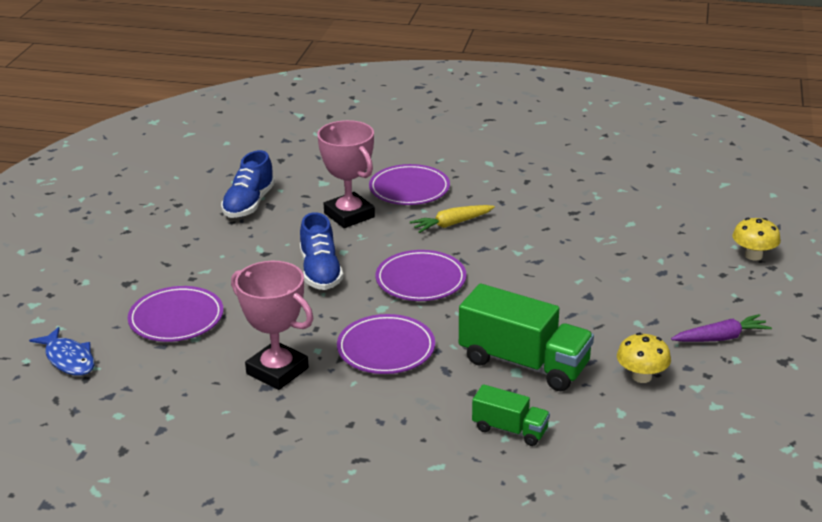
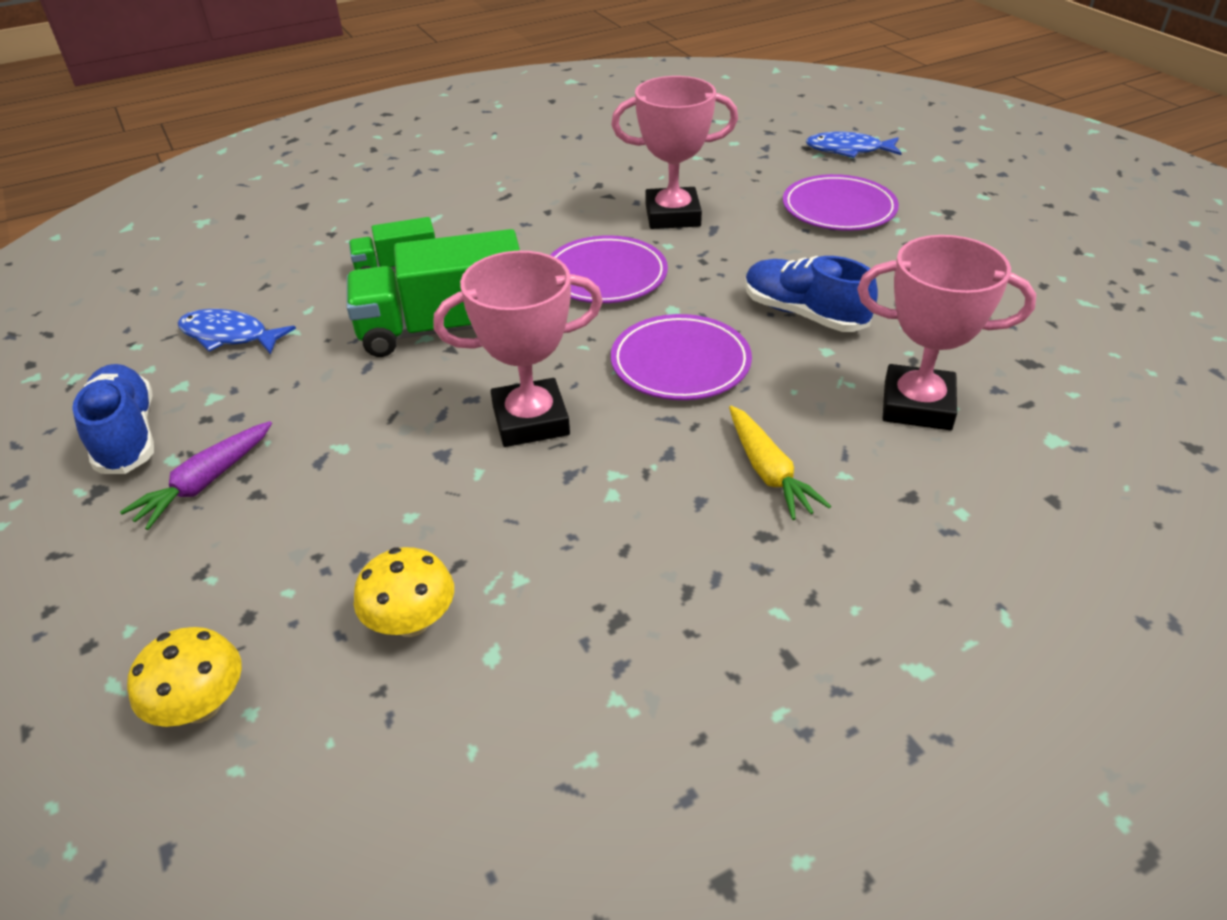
camera: 140 degrees right, 10 degrees up
blue shoe [221,150,275,218] -> blue shoe moved to [72,364,154,474]
purple plate [369,164,450,205] -> none
yellow carrot [410,205,495,233] -> yellow carrot turned 135 degrees clockwise [729,405,831,520]
yellow mushroom [617,333,671,383] -> yellow mushroom moved to [354,547,454,637]
none -> blue fish [178,309,296,354]
none -> pink trophy [433,251,603,447]

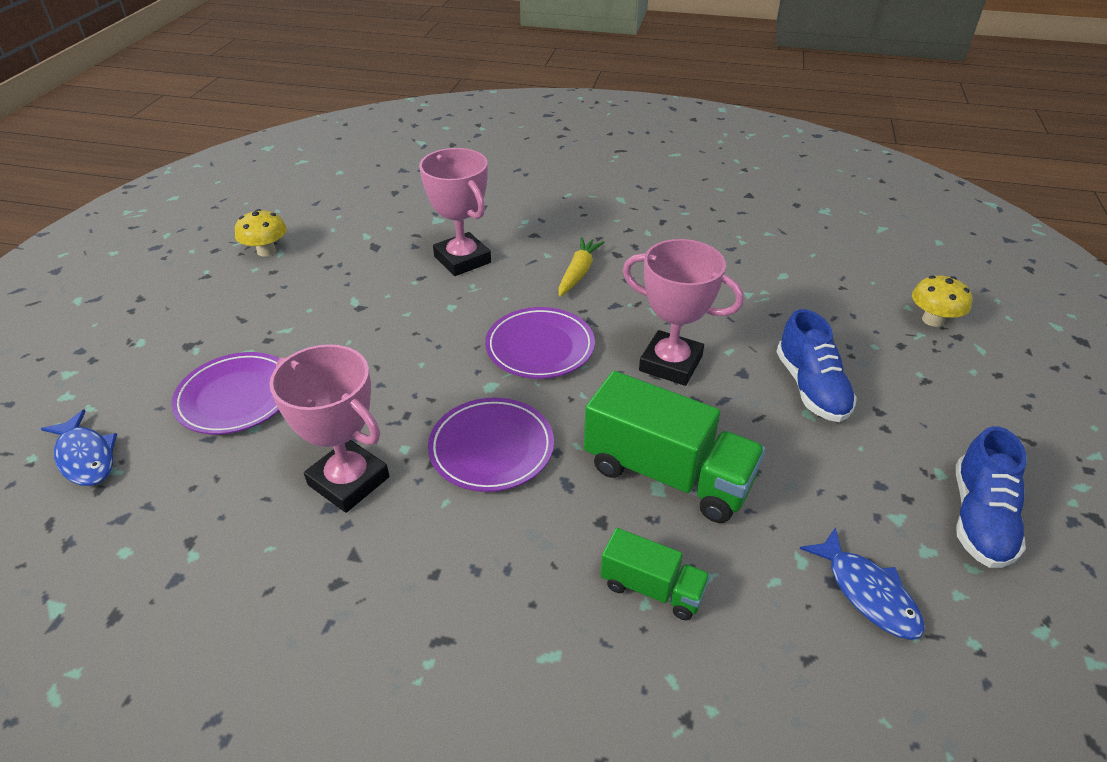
camera: 140 degrees left, 0 degrees up
purple carrot [120,421,272,530] -> none
yellow mushroom [354,547,454,637] -> yellow mushroom moved to [235,209,287,256]
blue shoe [745,256,878,332] -> blue shoe moved to [776,309,857,422]

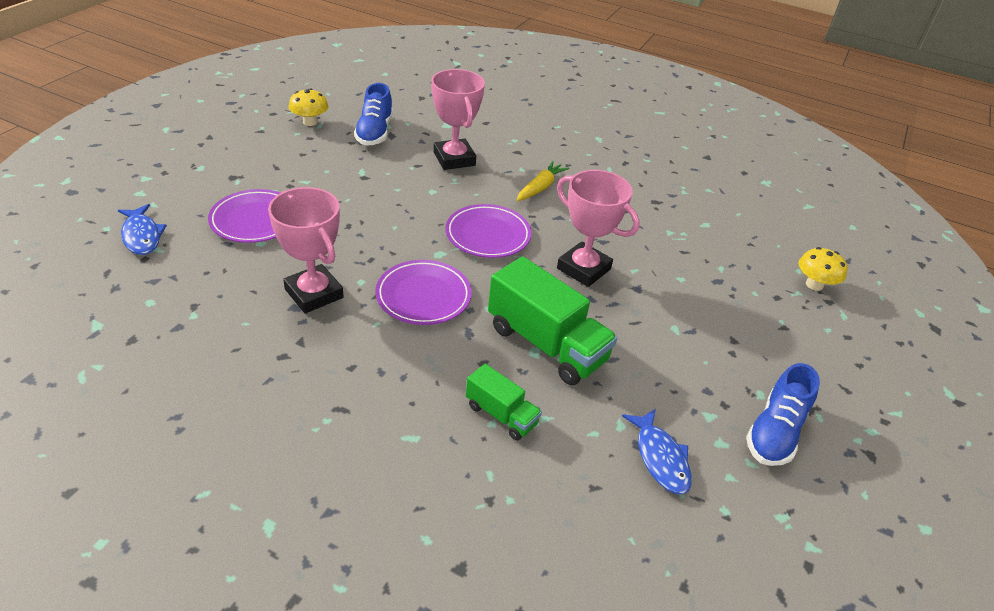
camera: 10 degrees right, 0 degrees up
blue shoe [776,309,857,422] -> blue shoe moved to [354,83,393,146]

